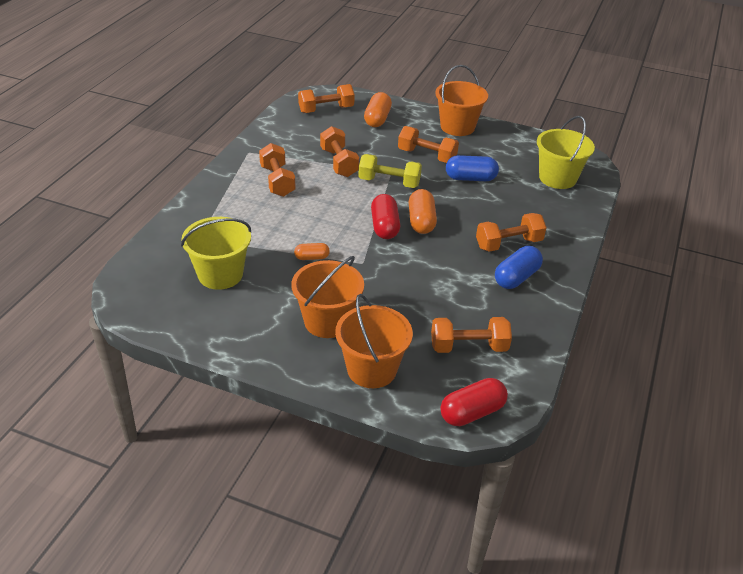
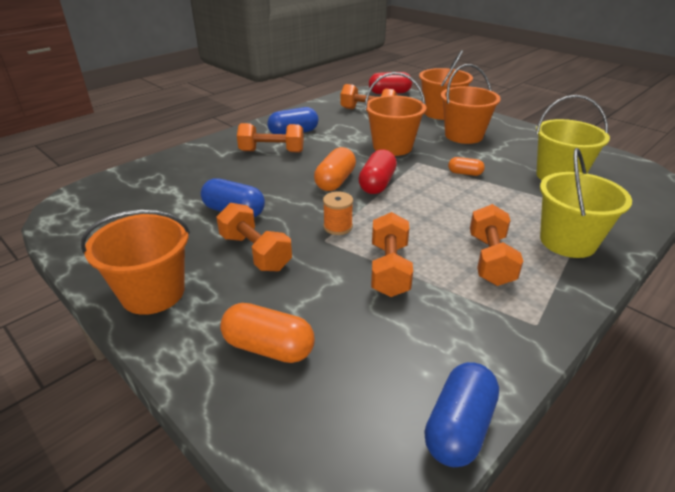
camera: 155 degrees left, 5 degrees down
orange dumbbell [298,84,355,113] -> none
yellow dumbbell [358,154,422,188] -> orange spool [323,192,353,235]
orange capsule [364,92,392,127] -> orange capsule turned 75 degrees clockwise [220,303,315,363]
yellow bucket [537,116,595,189] -> yellow bucket moved to [540,148,632,258]
none -> orange bucket [365,72,427,156]
none -> blue capsule [424,362,499,467]

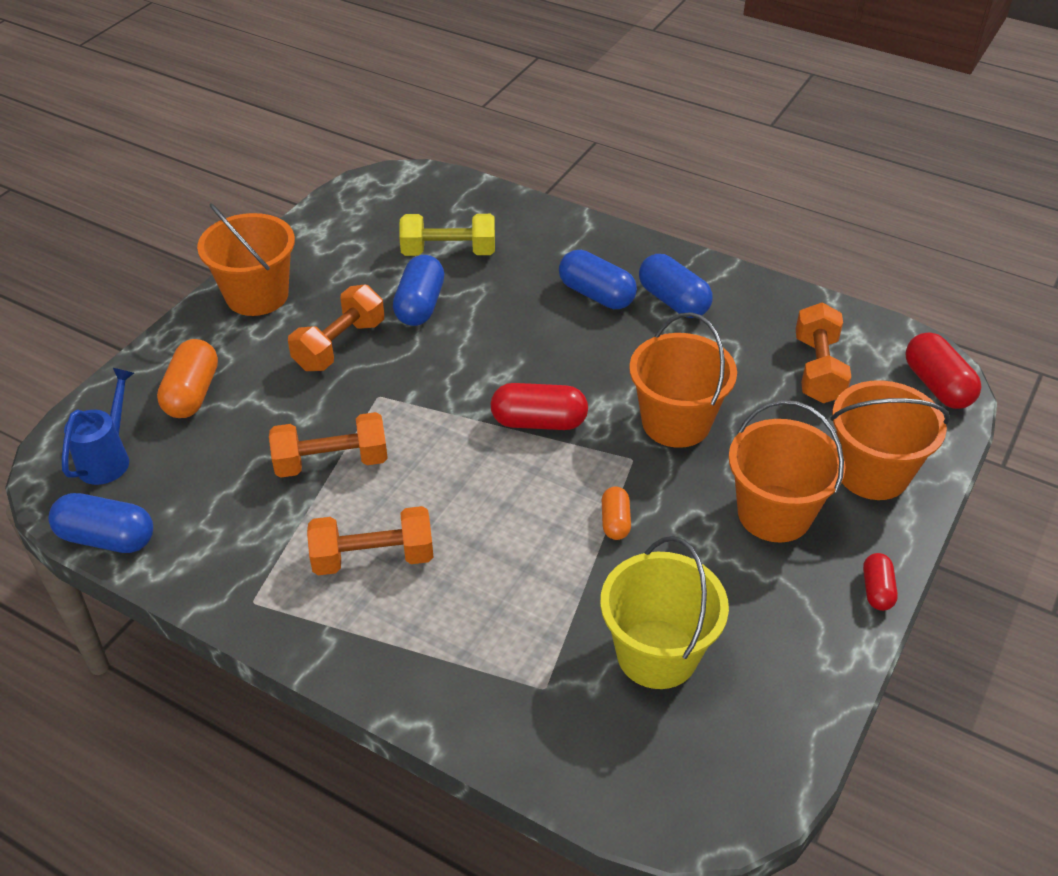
camera: 75 degrees right, 10 degrees up
orange dumbbell [237,123,304,152] -> blue capsule [559,250,637,309]
orange capsule [314,147,356,191] -> none
orange spool [323,192,353,235] -> none
yellow bucket [540,148,632,258] -> none
none -> blue watering can [62,368,134,485]
none -> yellow dumbbell [399,214,495,256]
none -> red capsule [863,553,898,611]

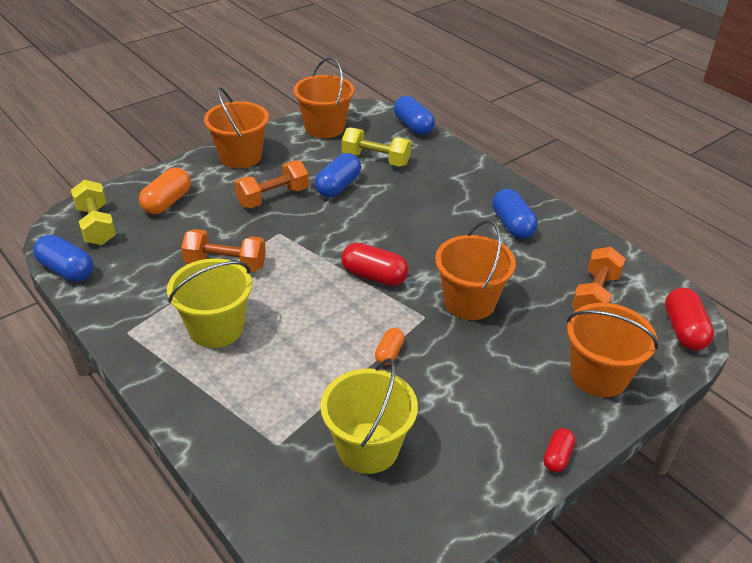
camera: 20 degrees right, 5 degrees down
blue watering can [62,368,134,485] -> yellow dumbbell [71,180,116,245]
orange dumbbell [307,506,433,575] -> yellow bucket [167,258,252,348]
blue capsule [559,250,637,309] -> blue capsule moved to [394,96,435,135]
orange bucket [729,400,846,543] -> orange bucket moved to [293,57,354,138]

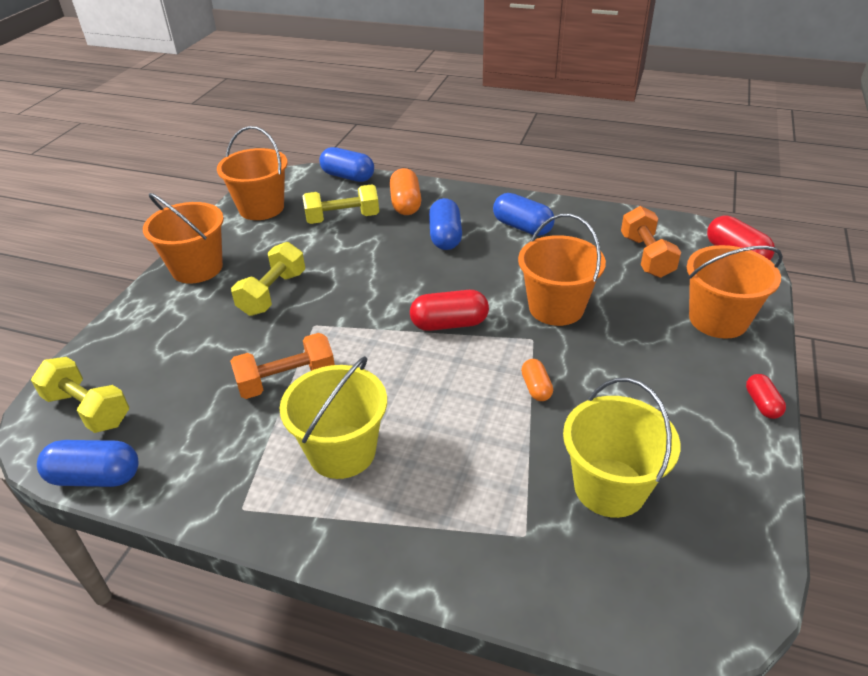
camera: 30 degrees left, 0 degrees up
orange capsule [139,167,191,214] -> orange capsule moved to [390,168,421,215]
orange dumbbell [235,161,309,208] -> yellow dumbbell [231,242,305,316]
blue capsule [315,153,361,197] -> blue capsule moved to [429,198,462,250]

